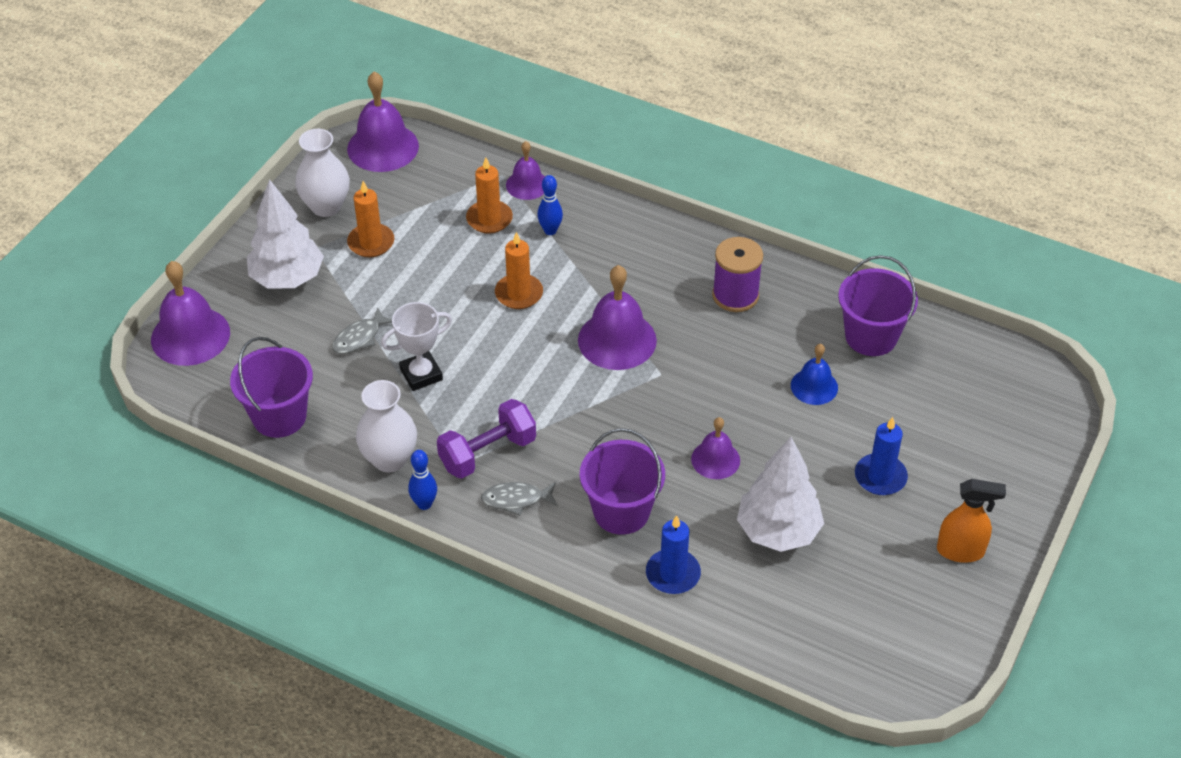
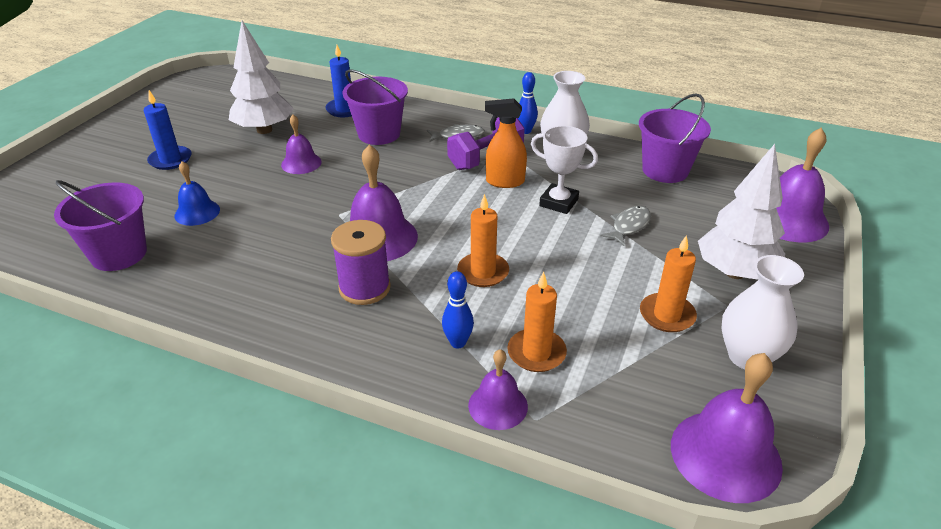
camera: 175 degrees right, 10 degrees down
white trophy [381,302,452,391] -> white trophy turned 60 degrees clockwise [531,126,598,214]
purple spool [712,237,763,312] -> purple spool moved to [331,220,391,305]
orange spray bottle [937,479,1006,563] -> orange spray bottle moved to [485,98,527,188]

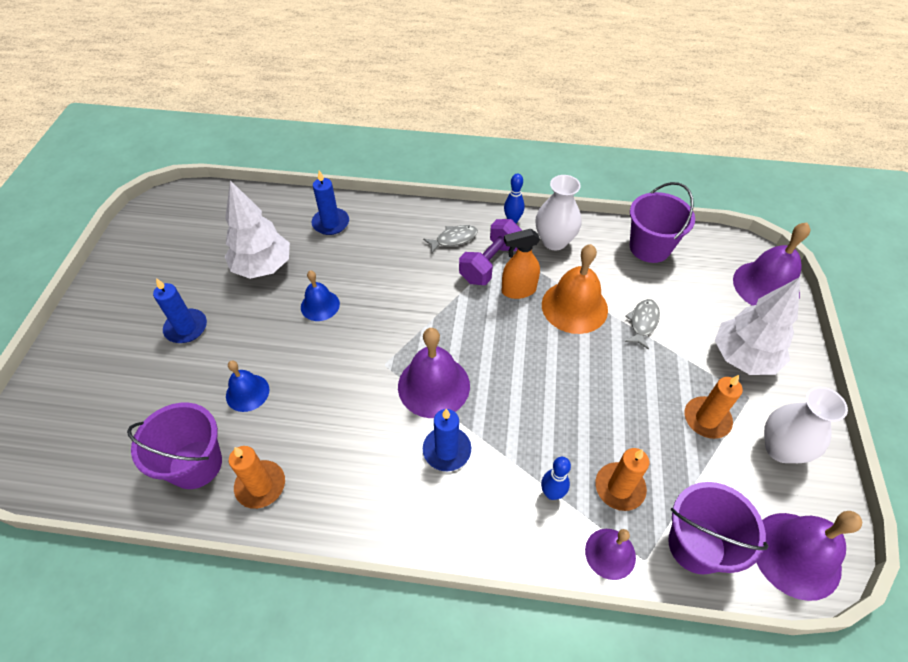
camera: 15 degrees left, 15 degrees up
purple bell [281,115,322,174] -> blue bell [301,271,340,321]
purple spool [331,220,391,305] -> blue candle [423,409,471,471]
purple bucket [342,70,408,145] -> purple bucket moved to [668,482,769,575]
orange candle [457,194,509,287] -> orange candle moved to [229,446,285,509]
white trophy [531,126,598,214] -> orange bell [542,244,608,334]

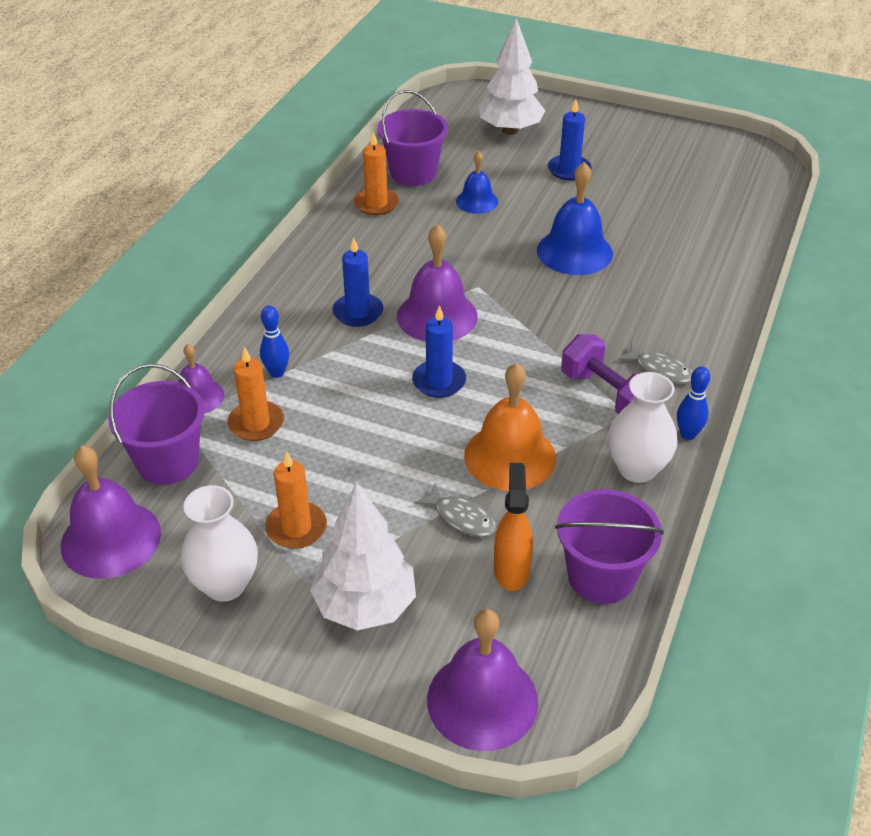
camera: 105 degrees right, 10 degrees down
white tree [225,180,290,279] -> white tree moved to [479,18,546,135]
blue bell [301,271,340,321] -> blue bell [537,162,613,275], size x1.70
blue candle [311,170,349,235] -> blue candle moved to [412,305,466,398]
grey fish [423,225,478,253] -> grey fish turned 45 degrees counterclockwise [617,343,693,384]
orange spray bottle [502,229,540,299] -> orange spray bottle moved to [494,463,533,591]

